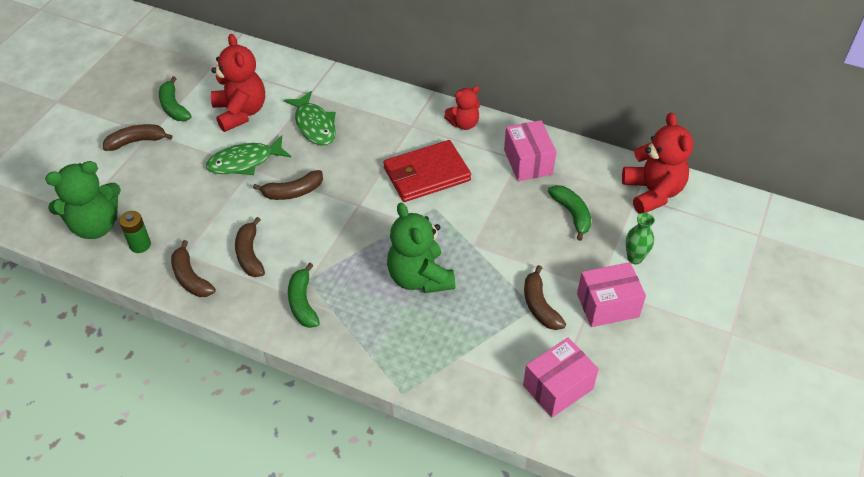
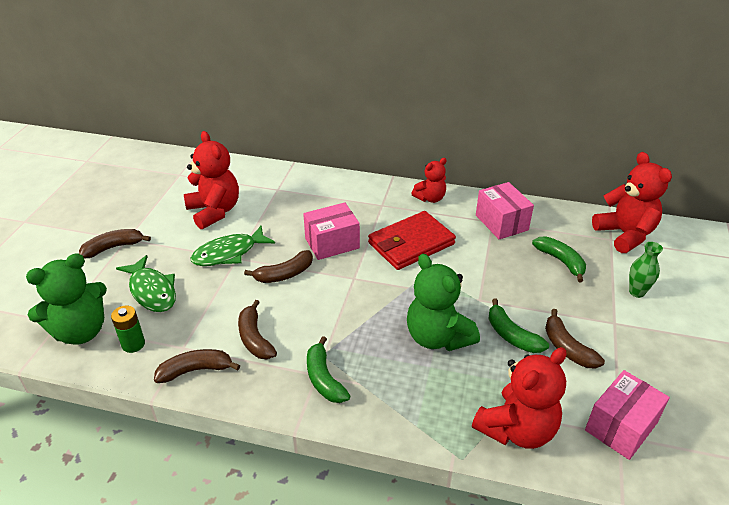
camera: 10 degrees left, 10 degrees down
green banana [159,76,192,121] -> green banana moved to [489,299,549,353]
brown banana [171,240,216,297] -> brown banana turned 120 degrees clockwise [154,349,240,383]
green fish [284,91,336,146] -> green fish moved to [116,255,176,312]
pink box [577,262,646,327] -> pink box moved to [303,202,360,260]
none -> red teddy bear [472,347,566,449]

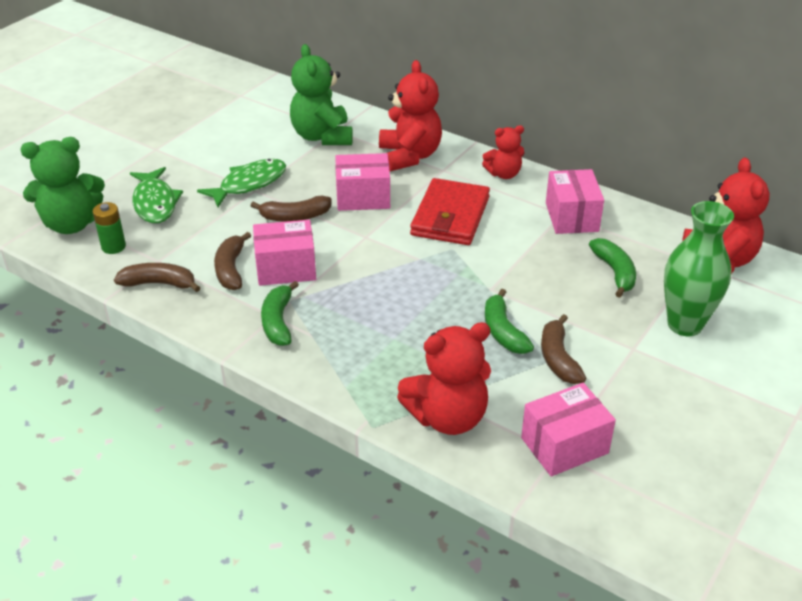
camera: 20 degrees right, 0 degrees up
brown banana [79,229,151,258] -> none
red teddy bear [184,131,239,229] -> red teddy bear moved to [379,60,442,171]
green fish [191,226,275,266] -> green fish turned 150 degrees clockwise [197,159,286,207]
red wallet [368,211,456,270] -> red wallet turned 60 degrees counterclockwise [410,178,490,245]
green teddy bear [407,254,480,351] -> green teddy bear moved to [290,44,353,145]
green vase [629,242,663,298] -> green vase [664,201,734,336], size x1.85
none -> pink box [253,220,316,286]

